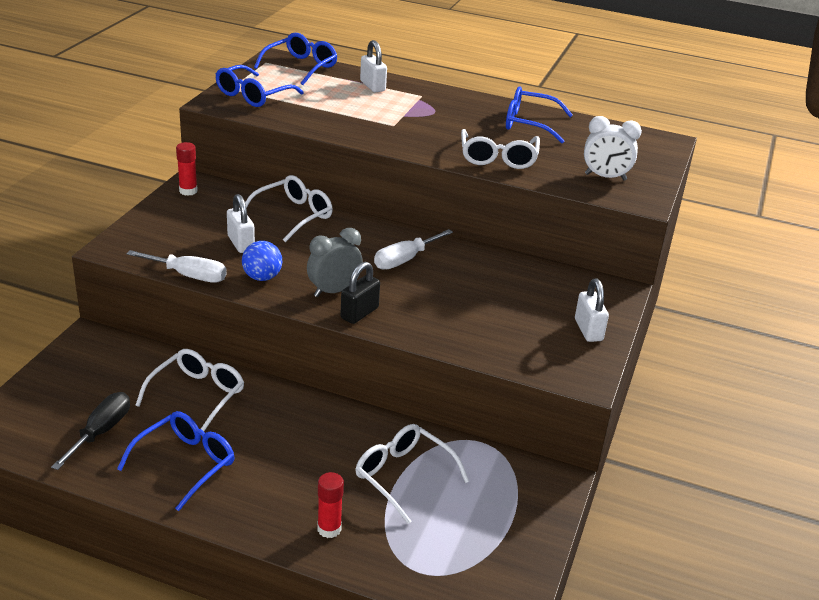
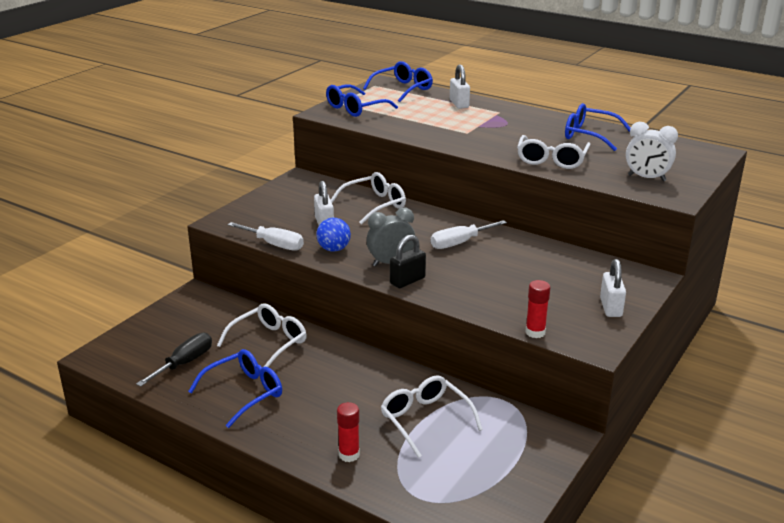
camera: 15 degrees right, 5 degrees down
red glue stick [176,142,198,196] -> red glue stick moved to [525,280,551,338]

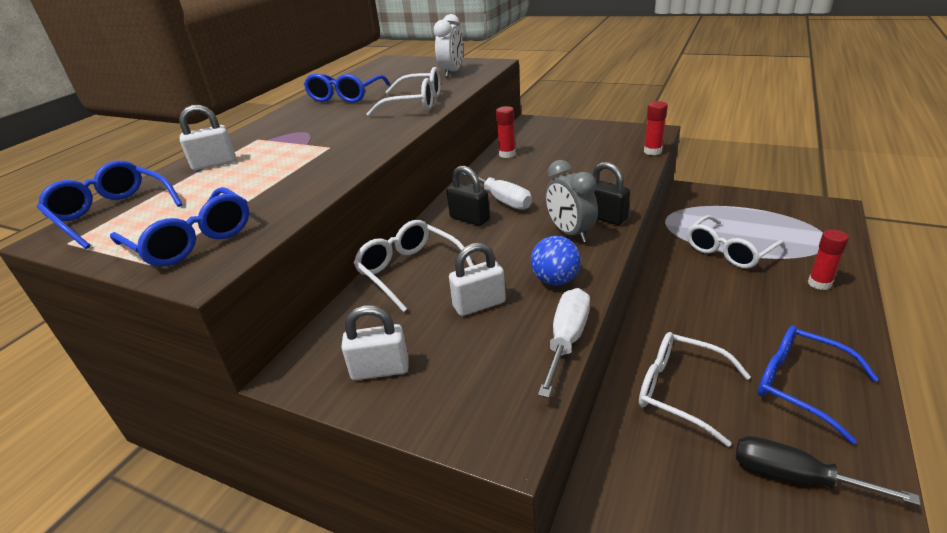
camera: 95 degrees left, 5 degrees up
white padlock [600,259,626,317] -> white padlock moved to [341,305,409,380]
none -> black padlock [447,166,490,226]
none -> red glue stick [496,106,516,158]

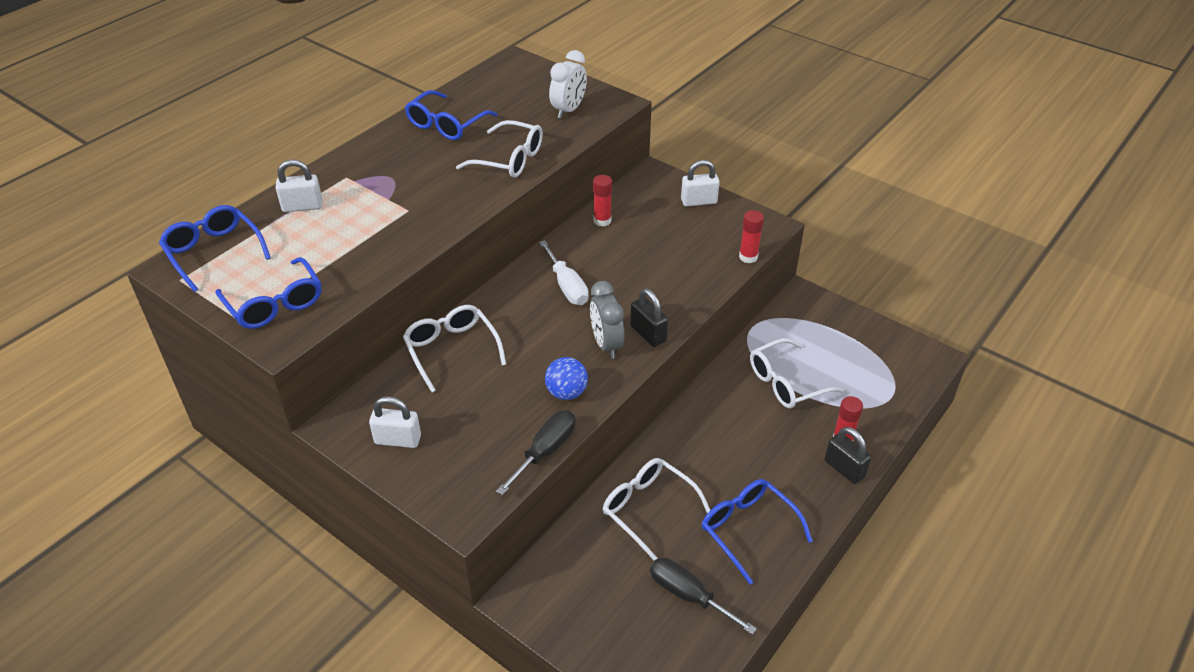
camera: 10 degrees right, 10 degrees up
black padlock [447,166,490,226] -> black padlock moved to [825,427,871,484]
white padlock [449,242,506,316] -> white padlock moved to [681,160,720,207]
white screwdriver [538,288,590,398] -> black screwdriver [496,410,575,495]

